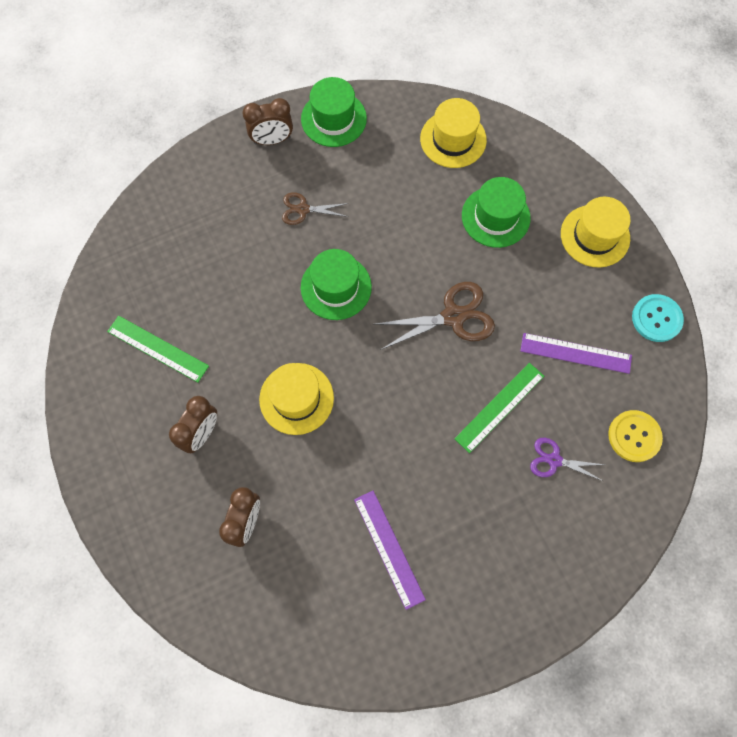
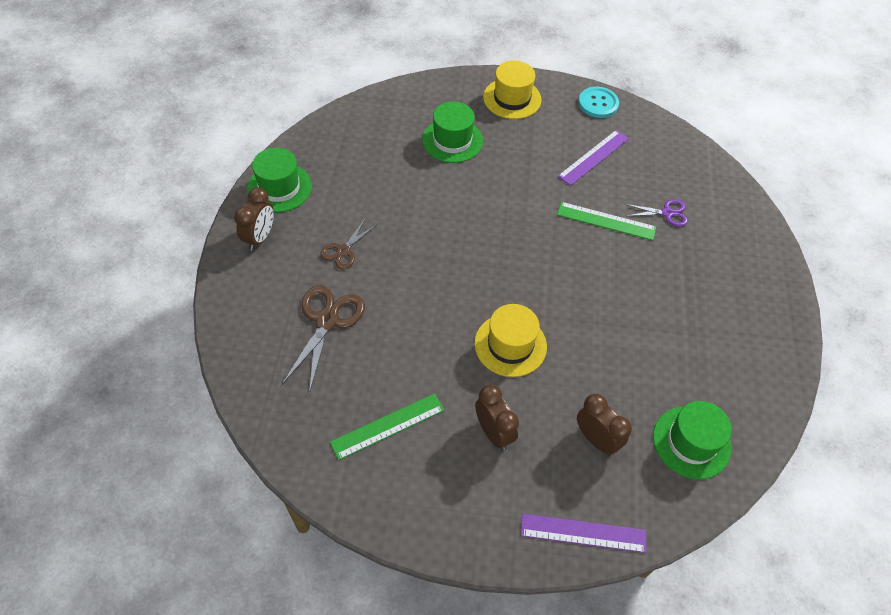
camera: 60 degrees left, 15 degrees down
green hat [301,249,372,320] -> green hat moved to [653,401,732,479]
purple ruler [354,491,426,610] -> purple ruler moved to [521,513,646,553]
brown scissors [372,282,495,350] -> brown scissors moved to [282,286,365,393]
yellow hat [420,98,487,168] -> none
green ruler [454,363,544,453] -> green ruler turned 60 degrees counterclockwise [557,202,656,240]
purple scissors [530,438,605,481] -> purple scissors turned 135 degrees counterclockwise [624,199,688,227]
yellow button [608,410,663,462] -> none

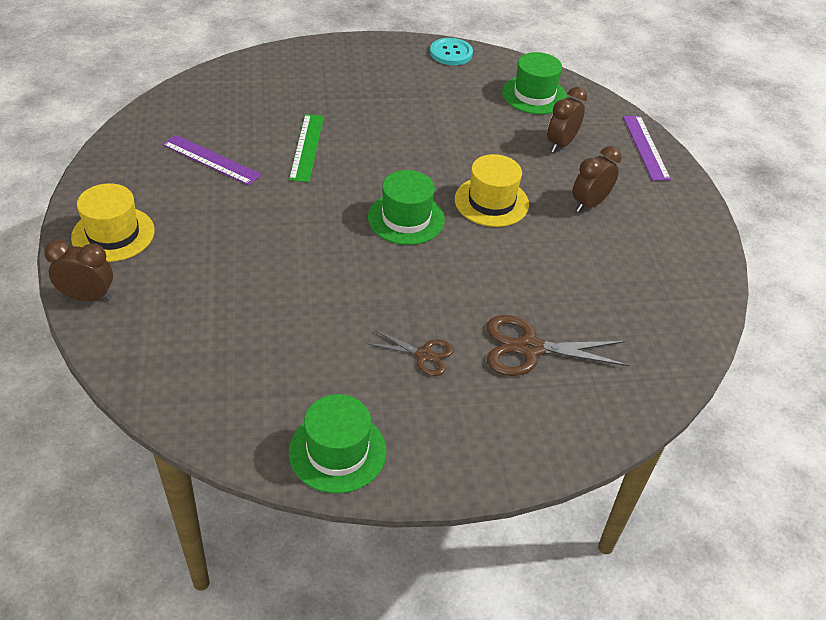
camera: 105 degrees left, 10 degrees down
brown clock [234,187,274,251] -> brown clock moved to [44,239,113,301]
green ruler [330,394,444,460] -> none
green hat [422,102,483,163] -> green hat moved to [368,170,445,245]
turquoise button [578,87,619,118] -> turquoise button moved to [430,38,473,65]
purple scissors [624,199,688,227] -> none

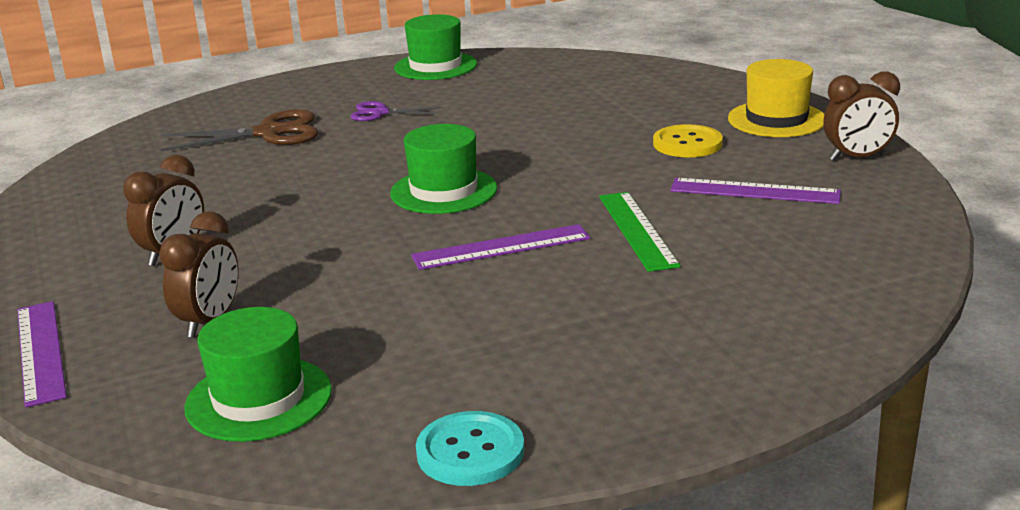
camera: 170 degrees right, 20 degrees down
brown clock [44,239,113,301] -> brown clock moved to [824,71,900,161]
brown scissors [366,329,454,376] -> purple scissors [351,101,442,121]
yellow hat [455,154,529,227] -> none
none -> purple ruler [411,224,590,270]
none -> yellow button [653,124,723,157]

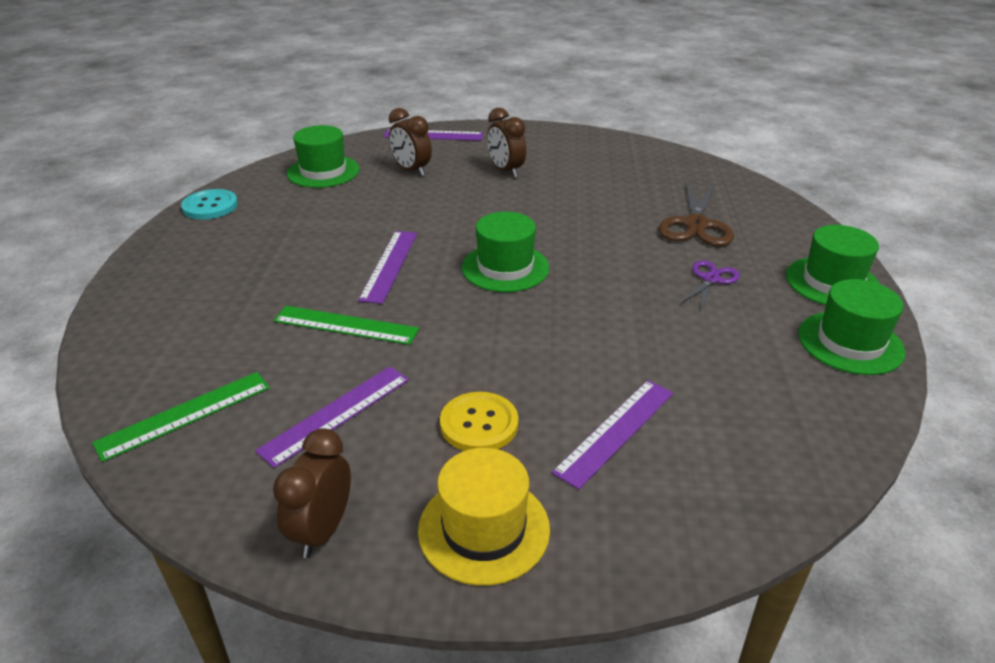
camera: 115 degrees right, 10 degrees up
none -> green ruler [92,372,270,462]
none -> purple ruler [552,380,673,490]
none -> green hat [786,225,880,305]

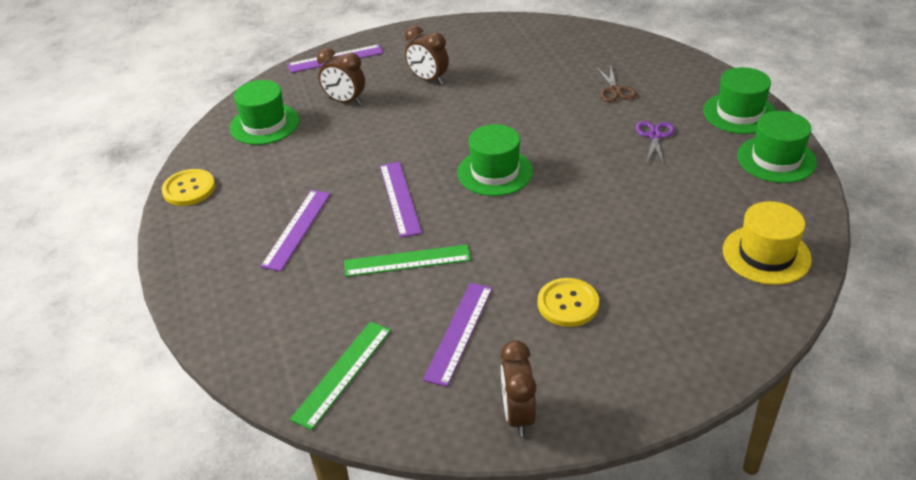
camera: 20 degrees left, 5 degrees up
turquoise button [181,189,238,219] -> yellow button [162,169,215,206]
yellow hat [418,448,550,586] -> yellow hat moved to [723,201,812,285]
purple ruler [552,380,673,490] -> purple ruler moved to [260,190,331,271]
brown scissors [659,182,734,246] -> brown scissors [596,67,637,102], size x0.59

